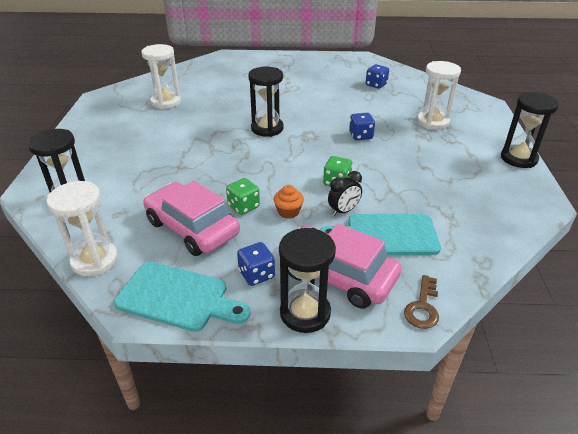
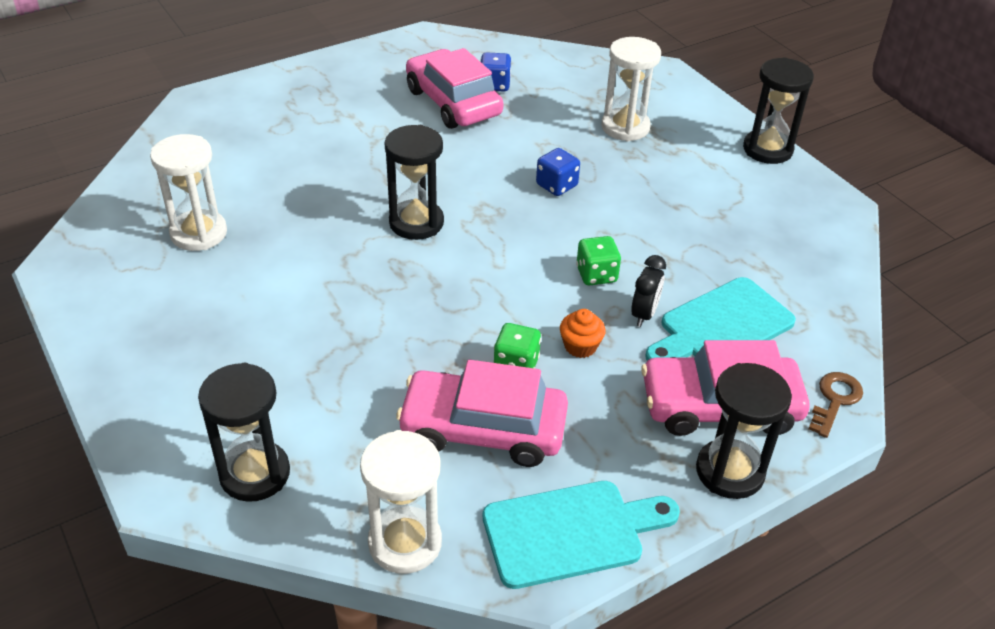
camera: 35 degrees left, 5 degrees up
blue dice [237,242,275,286] -> none
brown key [404,275,439,329] -> brown key turned 135 degrees counterclockwise [809,372,863,438]
none -> pink car [406,48,503,129]

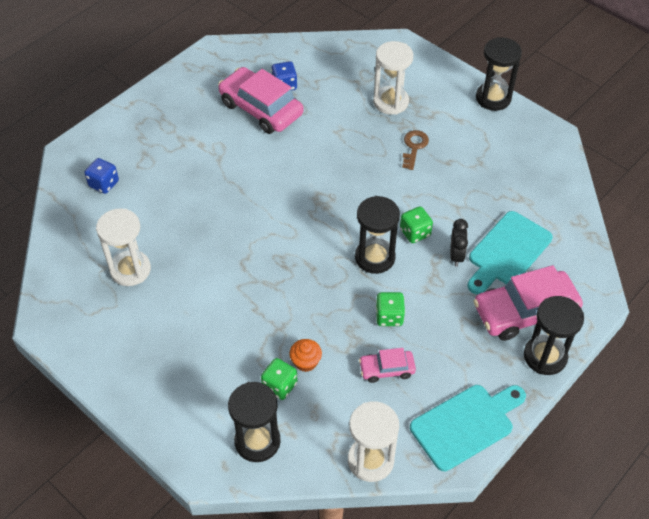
camera: 15 degrees left, 10 degrees up
black hourglass [384,125,444,240] -> black hourglass moved to [355,196,400,274]
pink car [396,360,568,467] -> pink car [359,348,416,383], size x0.51
blue dice [536,148,580,196] -> blue dice moved to [84,158,119,194]
orange cupcake [560,309,606,358] -> orange cupcake moved to [289,339,322,372]
brown key [809,372,863,438] -> brown key moved to [402,130,429,170]
none -> green dice [261,358,297,400]

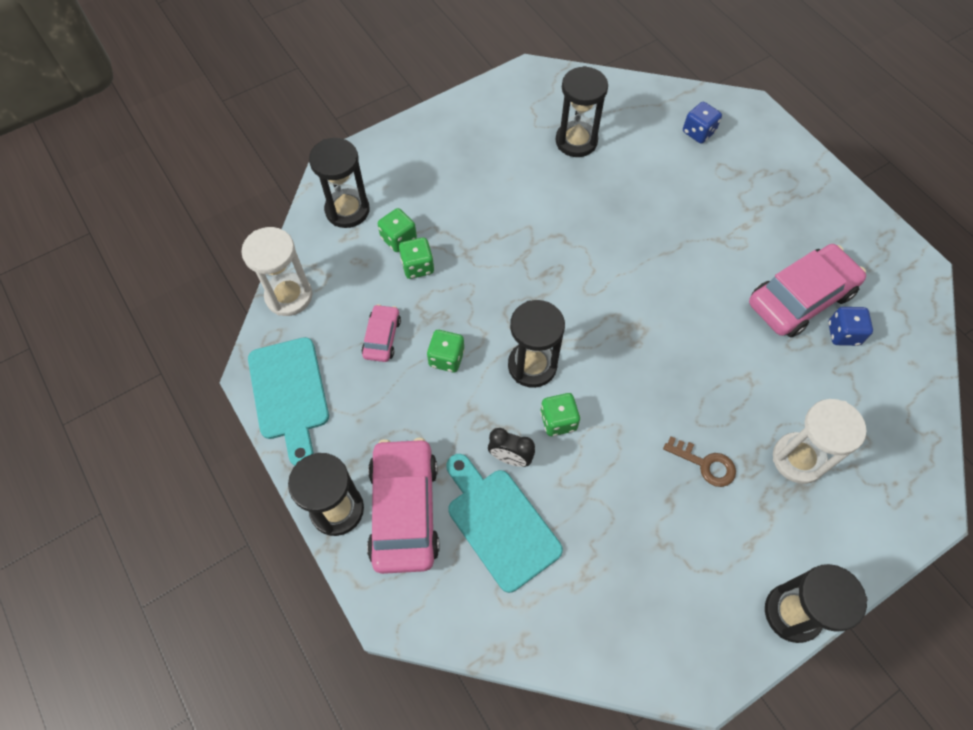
camera: 105 degrees right, 10 degrees up
white hourglass [96,208,151,286] -> black hourglass [556,66,608,157]
orange cupcake [289,339,322,372] -> green dice [399,237,434,279]

